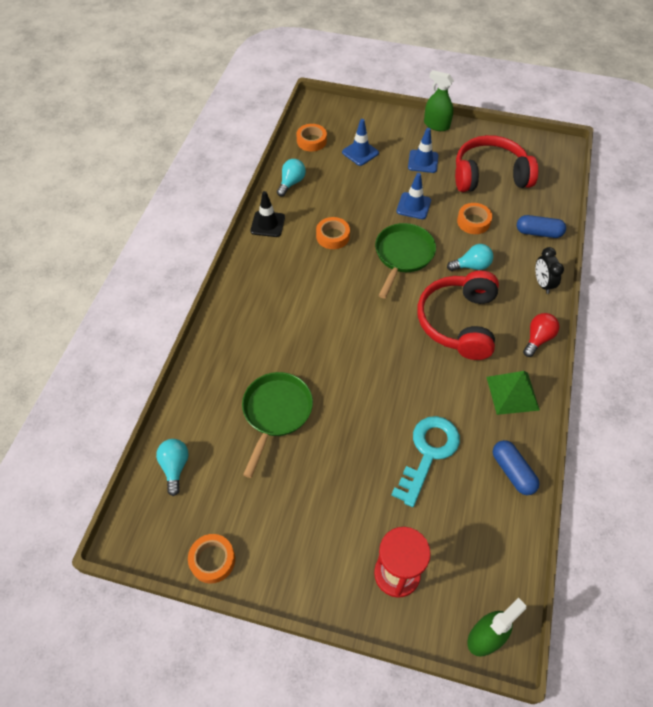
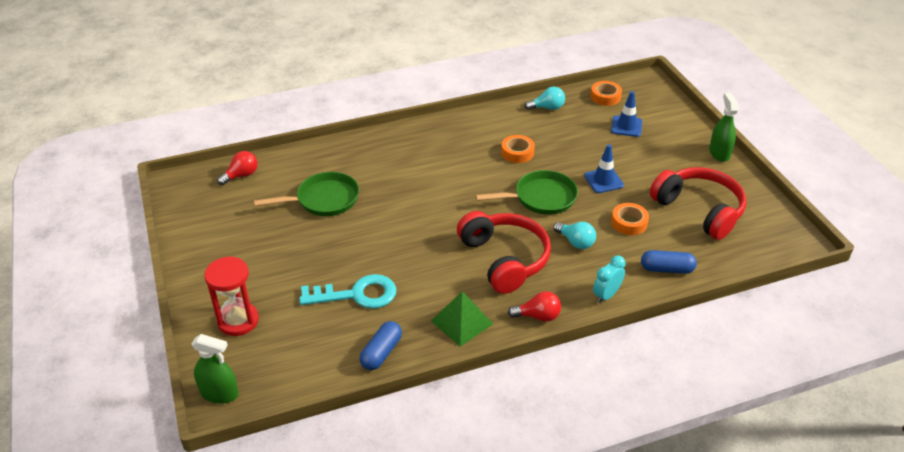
camera: 55 degrees right, 15 degrees down
turquoise light bulb [156,439,189,496] -> red light bulb [217,151,258,185]
orange tape [188,534,235,584] -> none
black traffic cone [250,191,285,237] -> none
blue traffic cone [408,128,438,173] -> none
red headphones [417,270,499,360] -> red headphones turned 90 degrees clockwise [457,211,551,294]
blue capsule [517,215,566,238] -> blue capsule turned 60 degrees counterclockwise [641,250,697,274]
black clock [535,247,564,294] -> turquoise clock [593,256,626,303]

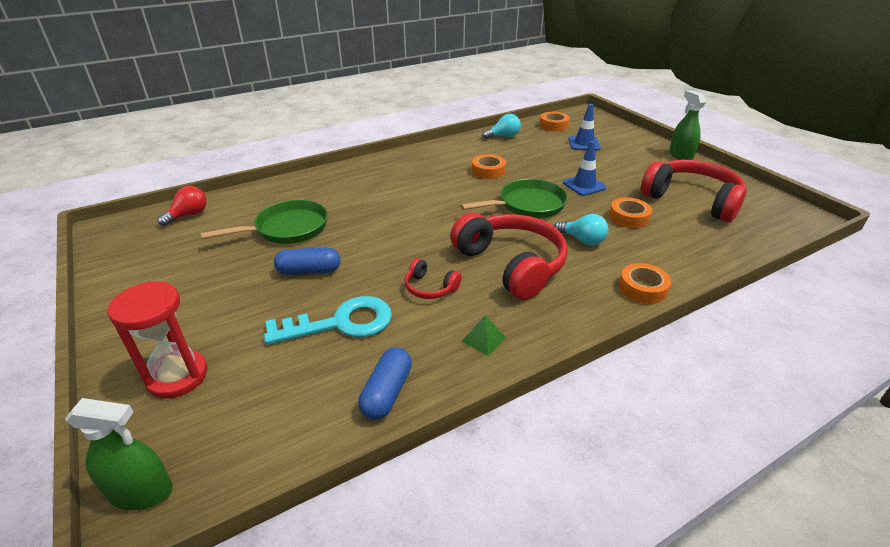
camera: 10 degrees left, 5 degrees down
green pyramid [431,291,493,347] -> green pyramid [462,315,506,356], size x0.56
red light bulb [508,291,561,322] -> none
turquoise clock [593,256,626,303] -> orange tape [619,263,671,304]
blue capsule [641,250,697,274] -> blue capsule moved to [274,247,340,275]
none -> red headphones [405,258,462,299]

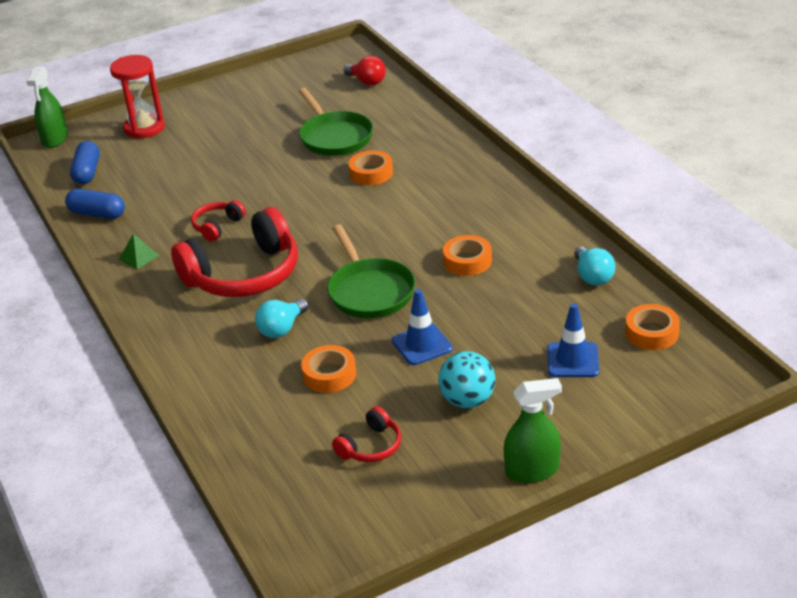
camera: 95 degrees right, 0 degrees up
turquoise key [264,296,392,345] -> none
blue capsule [274,247,340,275] -> blue capsule moved to [70,141,100,184]
orange tape [619,263,671,304] -> orange tape moved to [348,150,393,185]
red headphones [641,160,747,222] -> red headphones [332,406,401,462], size x0.46
none -> turquoise ball [438,351,495,408]

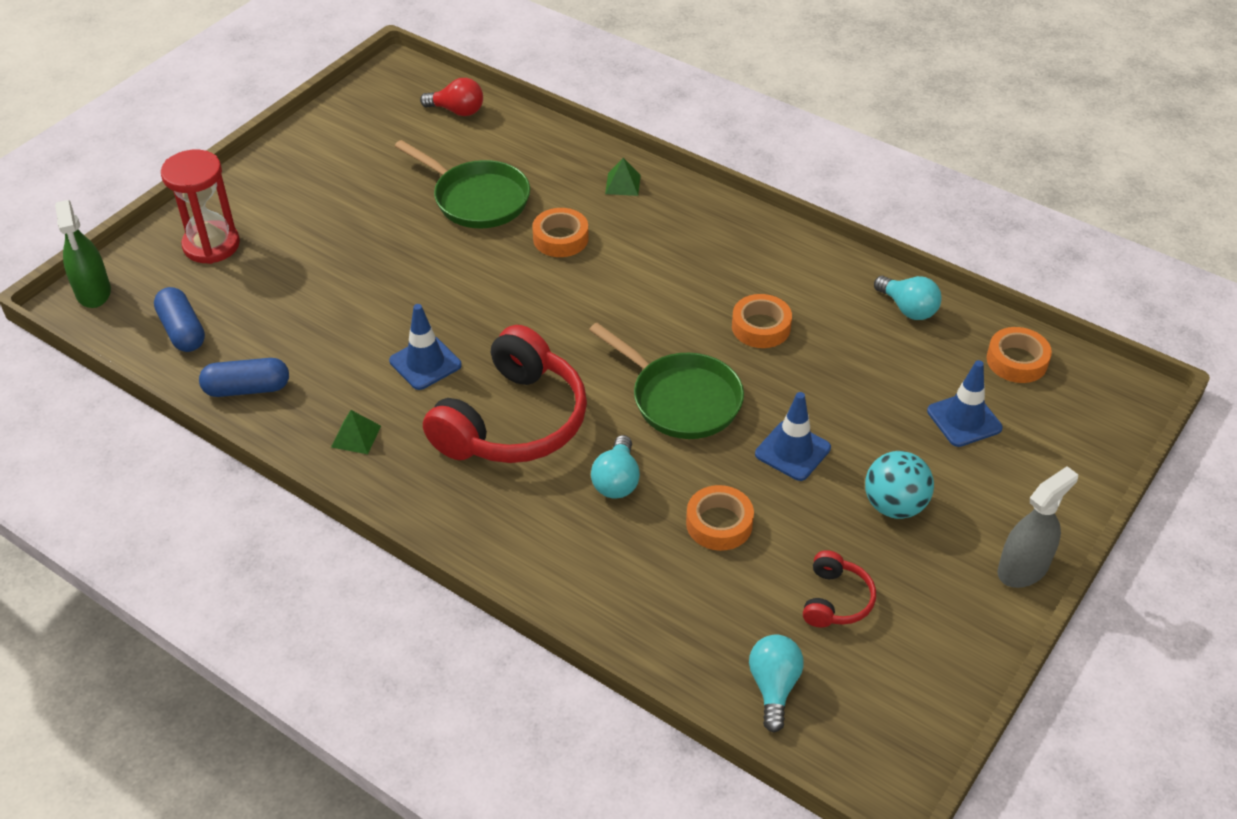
camera: 30 degrees left, 10 degrees up
red headphones [191,200,246,241] -> blue traffic cone [389,304,462,390]
green spray bottle [504,378,562,483] -> grey spray bottle [997,466,1078,588]
none -> green pyramid [605,158,641,196]
none -> turquoise light bulb [749,635,804,733]

